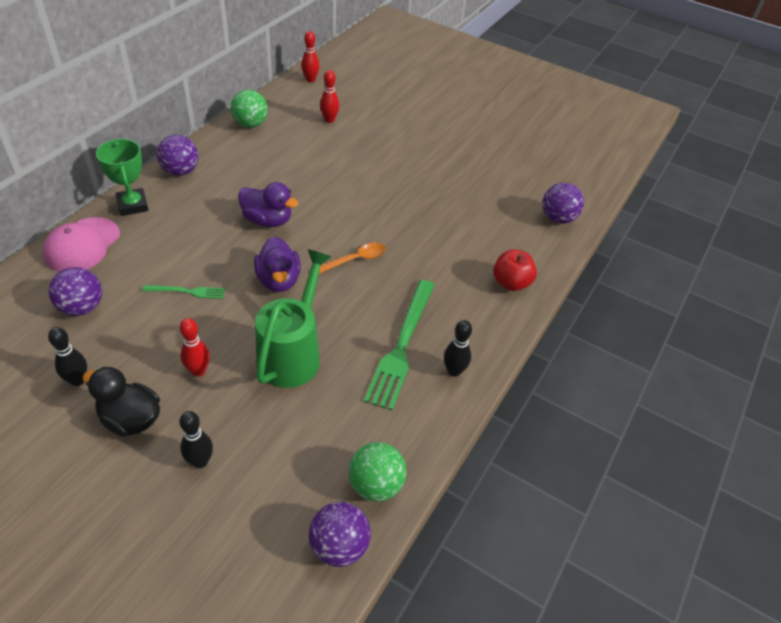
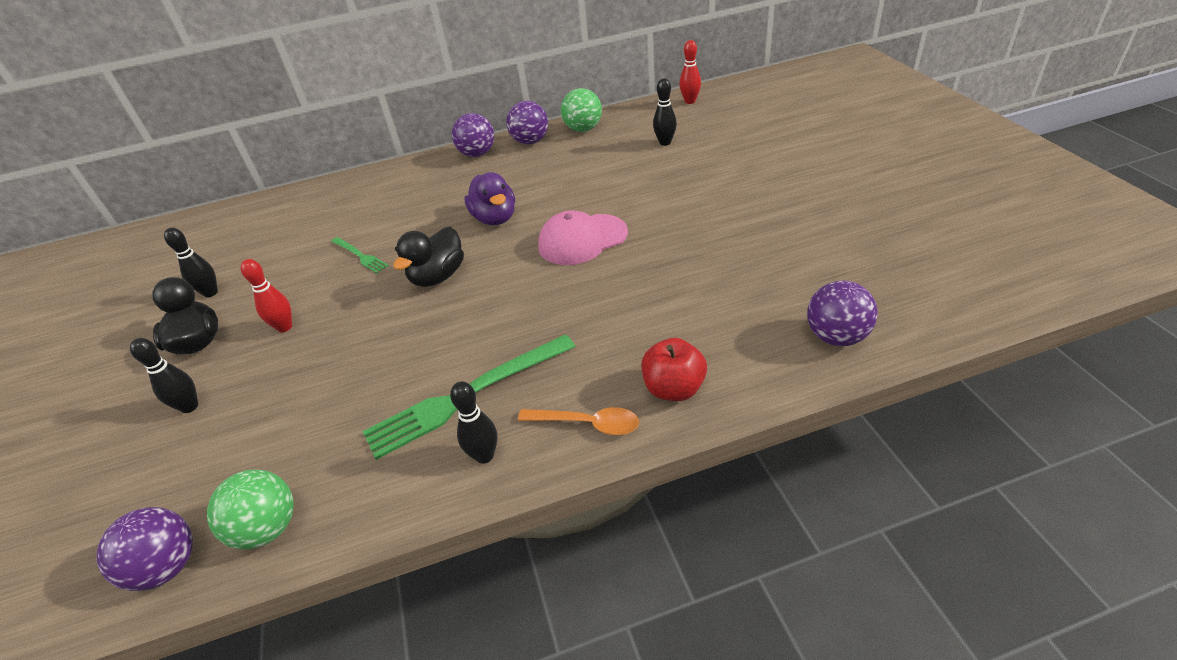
camera: 50 degrees right, 5 degrees down
pink cap [43,217,120,272] -> pink cap moved to [538,210,628,265]
purple ball [49,267,102,316] -> purple ball moved to [506,101,548,144]
green trophy [96,139,149,216] -> none
purple duck [254,237,301,292] -> black duck [393,226,464,287]
green watering can [255,249,331,388] -> none
orange spoon [319,243,386,274] -> orange spoon moved to [518,407,639,435]
red bowling pin [320,70,339,123] -> black bowling pin [653,78,677,146]

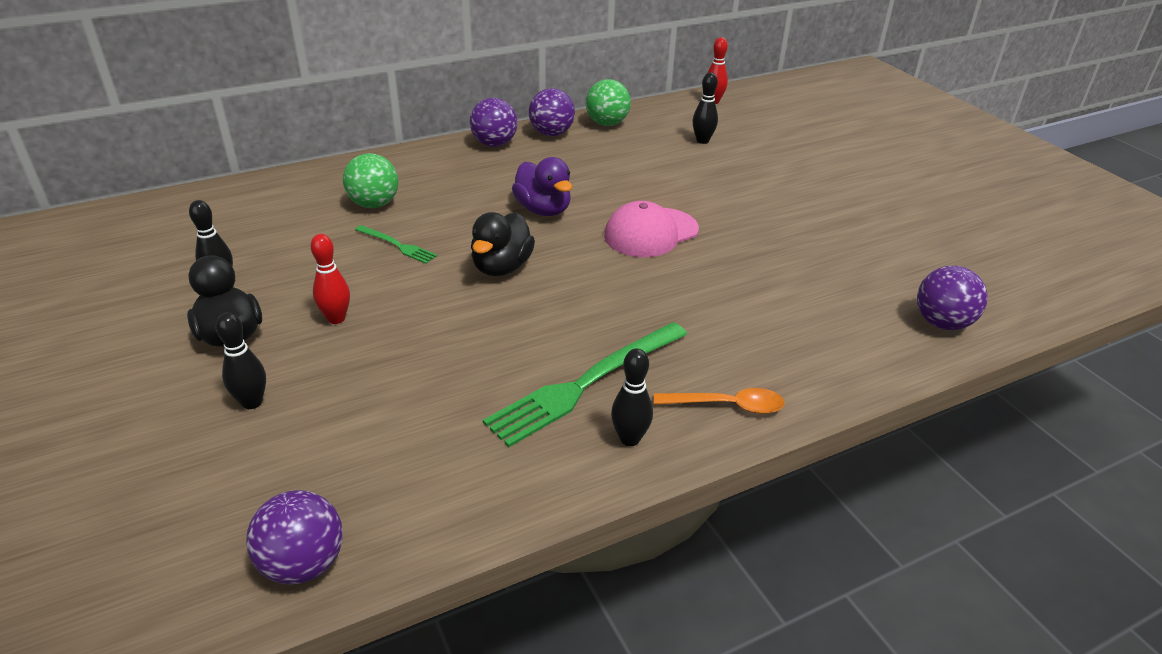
camera: 15 degrees left, 5 degrees down
green ball [207,469,294,550] -> green ball moved to [343,153,399,208]
red apple [641,338,707,401] -> none

